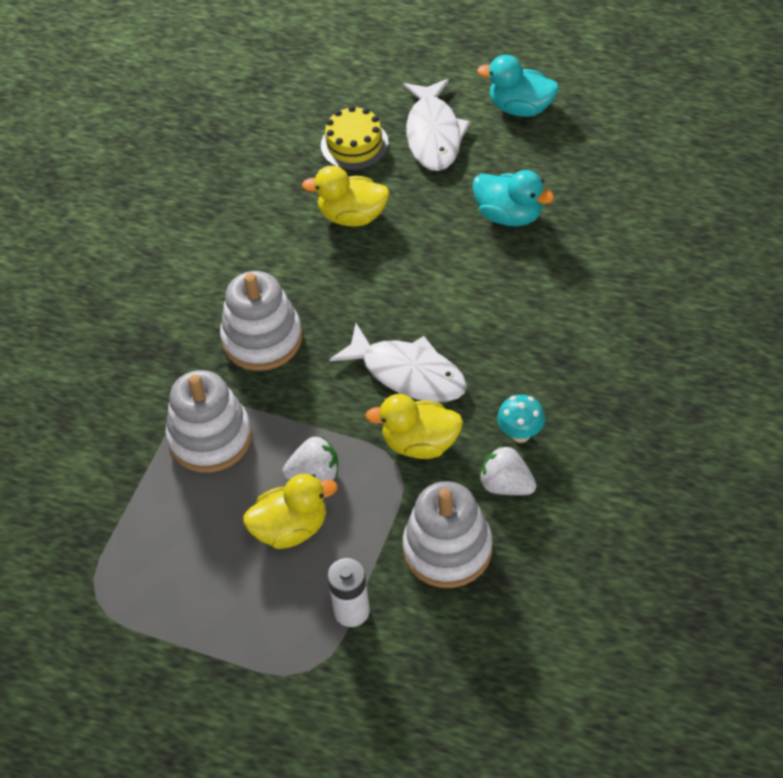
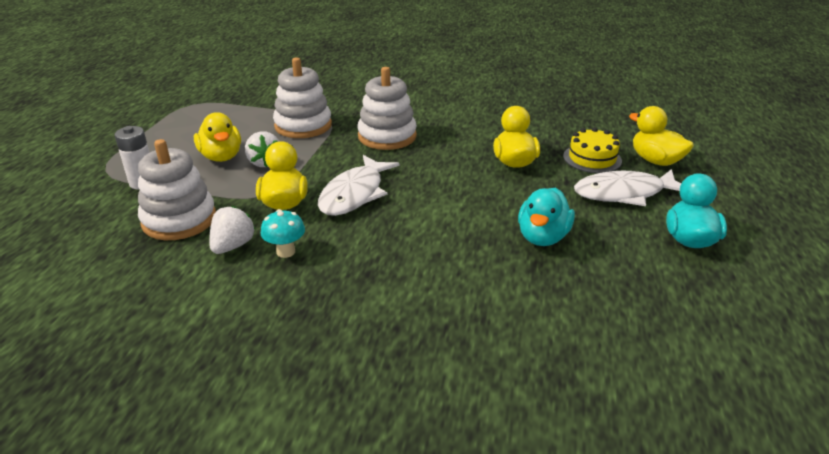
camera: 80 degrees right, 20 degrees down
none -> yellow duck [629,106,694,166]

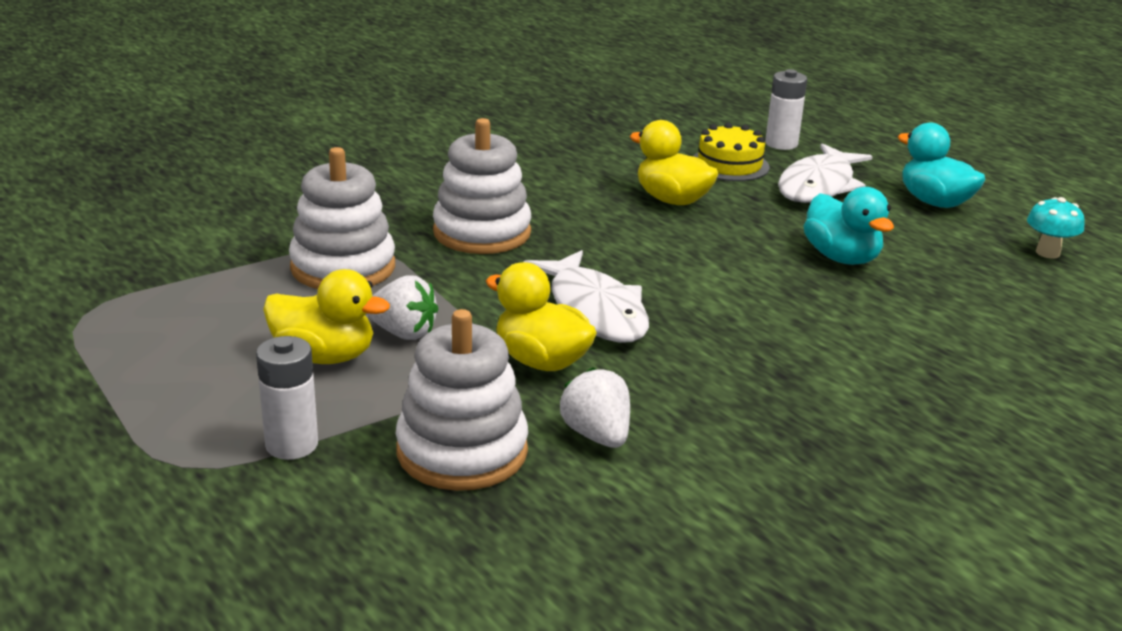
camera: 50 degrees left, 5 degrees down
turquoise mushroom [261,209,305,258] -> turquoise mushroom moved to [1027,197,1085,259]
yellow duck [629,106,694,166] -> white battery [765,69,807,150]

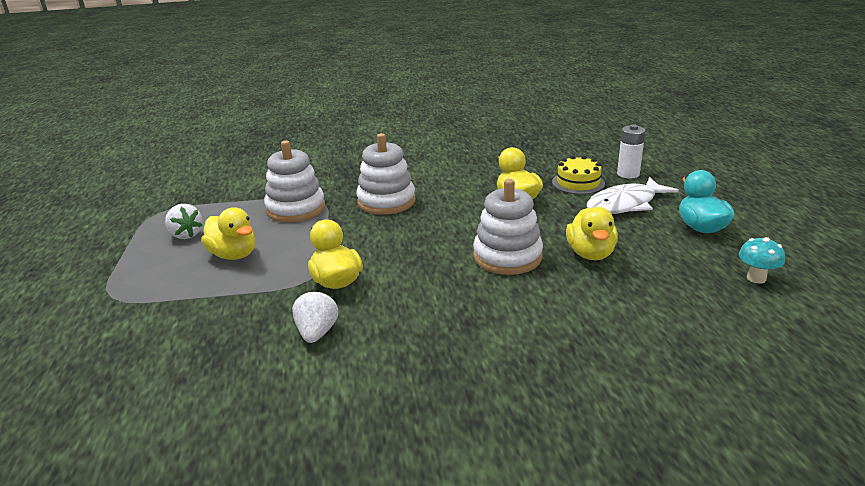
camera: 30 degrees right, 0 degrees up
white battery [256,336,318,460] -> none
white strawberry [367,275,438,340] -> white strawberry moved to [165,204,203,239]
white stacking toy [395,309,528,491] -> white stacking toy moved to [473,179,543,275]
white fish [523,250,649,343] -> none
turquoise duck [804,187,894,265] -> yellow duck [566,207,618,260]

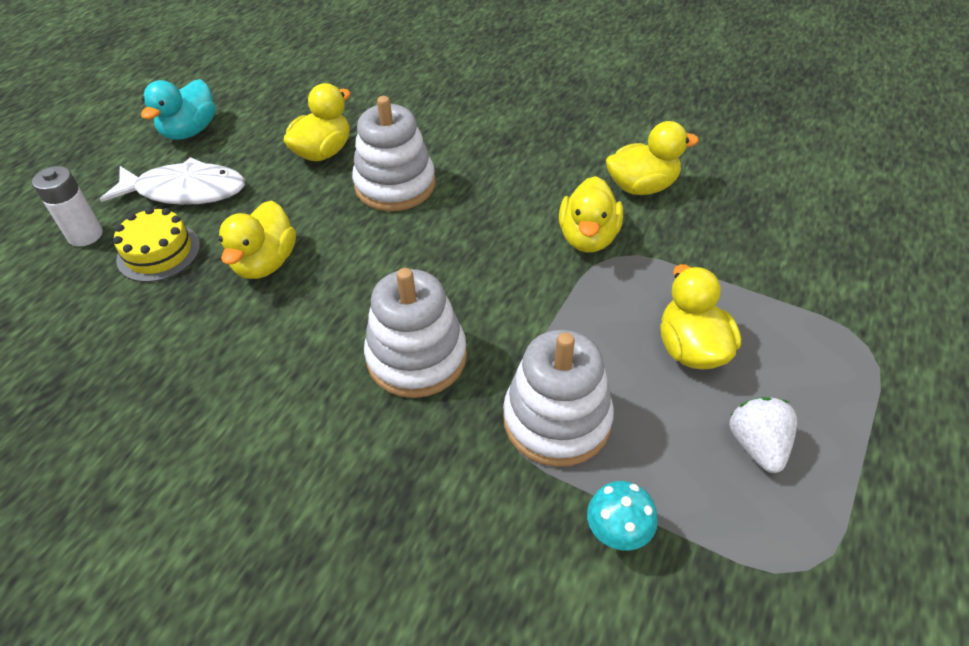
camera: 145 degrees left, 20 degrees up
white strawberry [292,290,338,343] -> yellow duck [606,121,699,195]
turquoise mushroom [739,237,785,284] -> turquoise mushroom moved to [587,481,658,551]

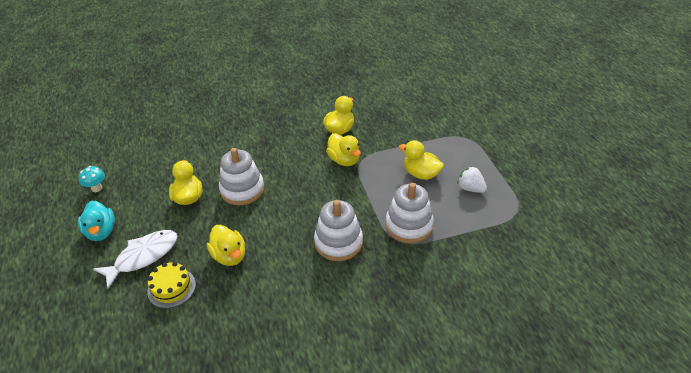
camera: 45 degrees left, 5 degrees down
white battery [32,166,103,247] -> none
turquoise mushroom [587,481,658,551] -> turquoise mushroom moved to [79,166,105,192]

